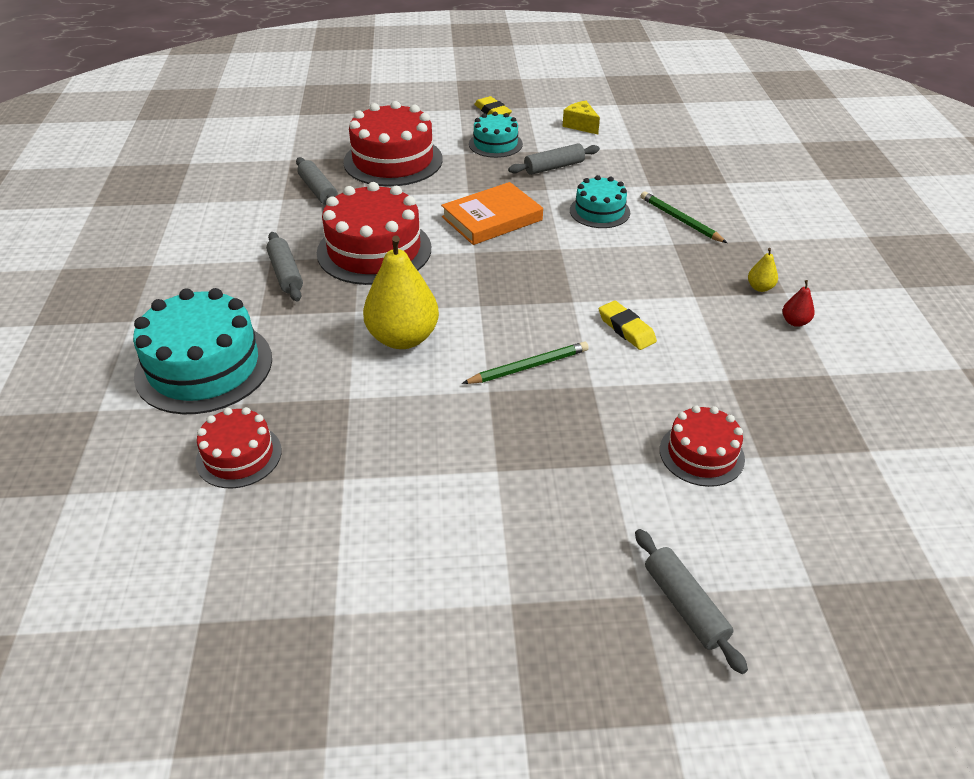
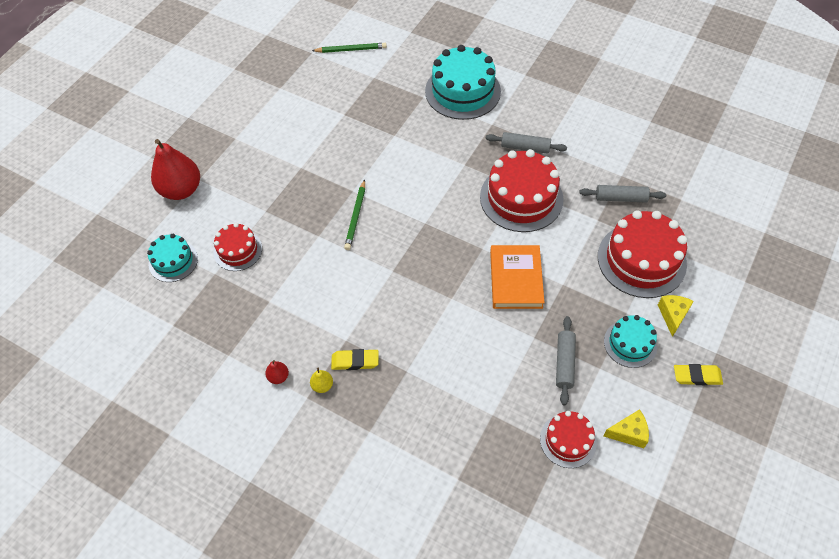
camera: 125 degrees right, 15 degrees up
red cake [196,407,282,488] -> red cake moved to [540,411,597,468]
yellow pear [363,236,439,349] -> none
turquoise cake [570,175,630,228] -> turquoise cake moved to [147,234,198,282]
yellow eraser [599,300,657,350] -> yellow eraser moved to [331,349,379,370]
grey rolling pin [635,529,748,674] -> red pear [151,139,200,200]
green pencil [641,191,727,243] -> green pencil moved to [312,43,387,53]
none -> yellow cheese [658,295,694,337]

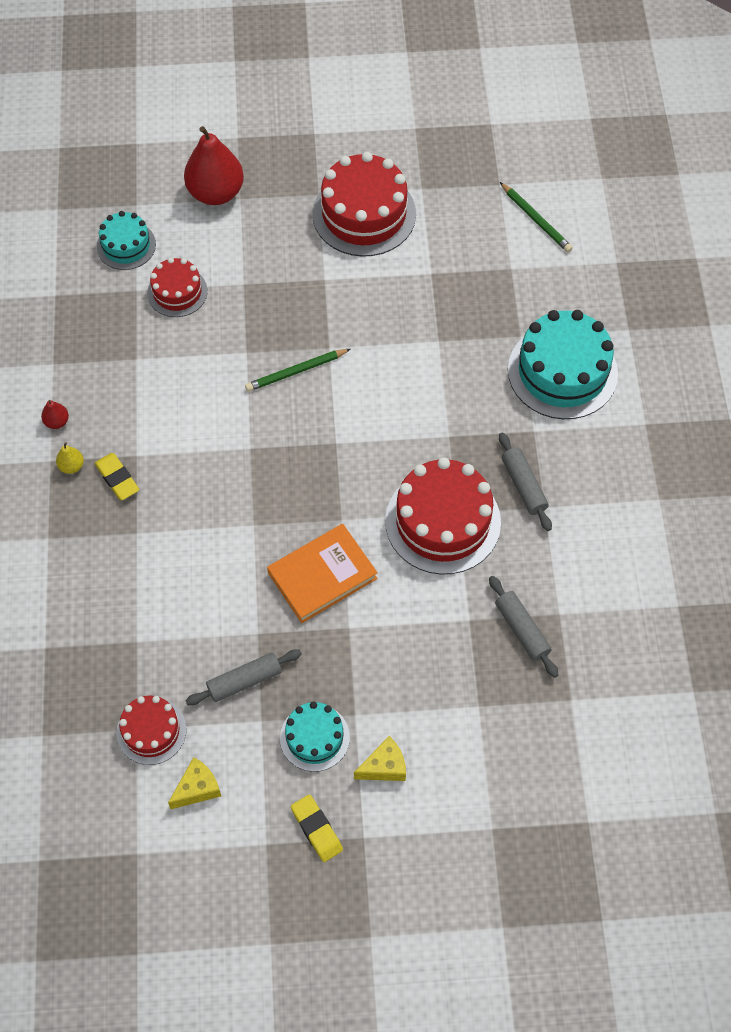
camera: 55 degrees right, 5 degrees up
red cake [598,210,687,298] -> red cake moved to [312,152,416,257]
yellow cheese [603,409,649,448] -> yellow cheese turned 90 degrees counterclockwise [168,757,221,809]

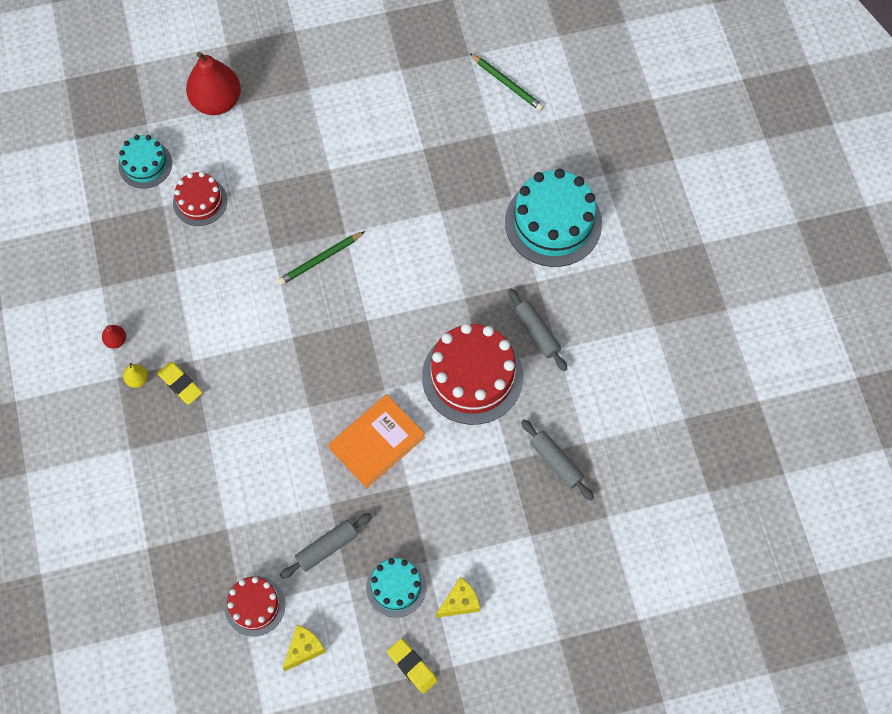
camera: 10 degrees left, 5 degrees up
red cake [312,152,416,257] -> none

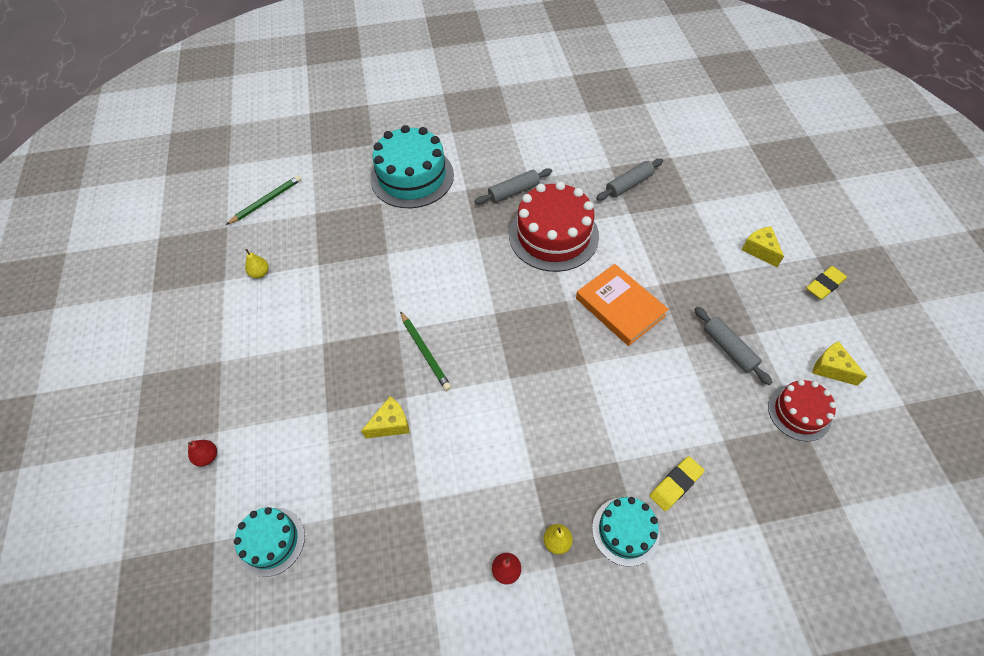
camera: 85 degrees left, 10 degrees down
yellow eraser [157,362,203,404] -> yellow eraser moved to [650,456,704,511]
red cake [173,172,227,226] -> none
red pear [186,52,241,115] -> red pear [188,440,217,466], size x0.42
turquoise cake [366,557,427,617] -> turquoise cake moved to [592,497,660,566]
none -> yellow pear [245,249,269,278]
none -> yellow cheese [361,396,410,439]

